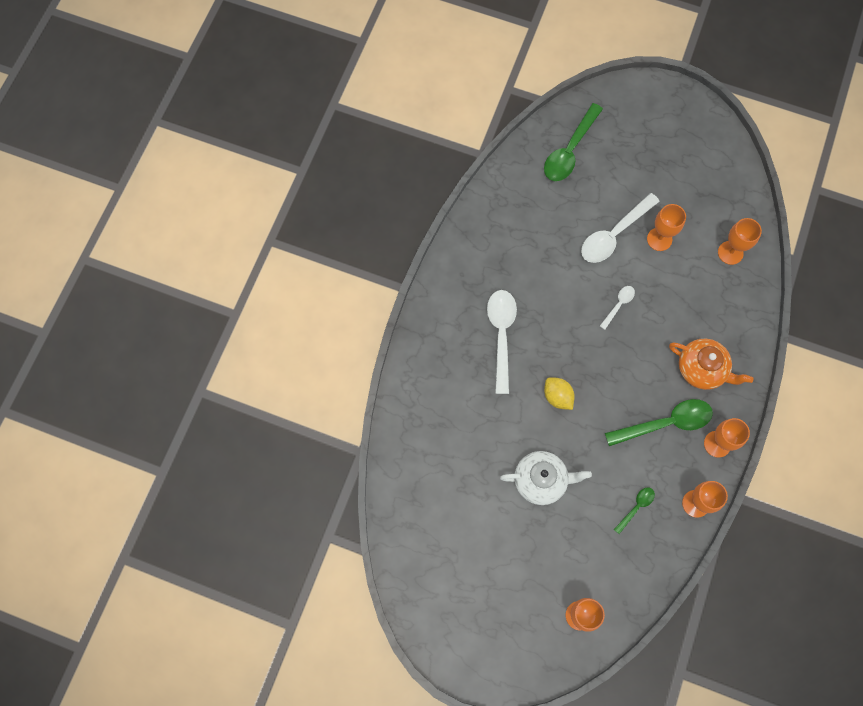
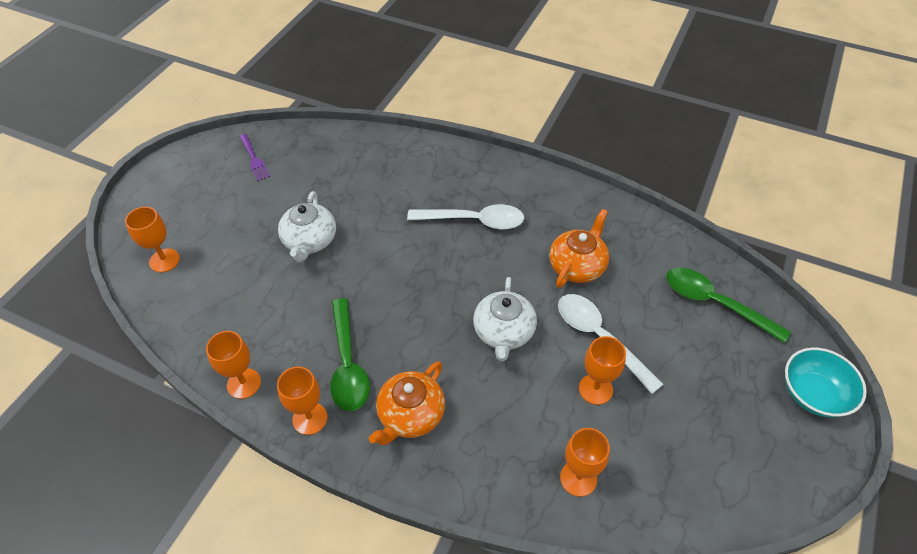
camera: 95 degrees right, 20 degrees down
yellow lemon [544,377,575,410] -> none
white spoon [600,286,635,330] -> white teapot [473,277,537,361]
green spoon [614,487,655,534] -> none
none -> purple fork [239,134,270,181]
none -> orange teapot [549,209,609,288]
none -> turquoise bowl [785,347,867,417]

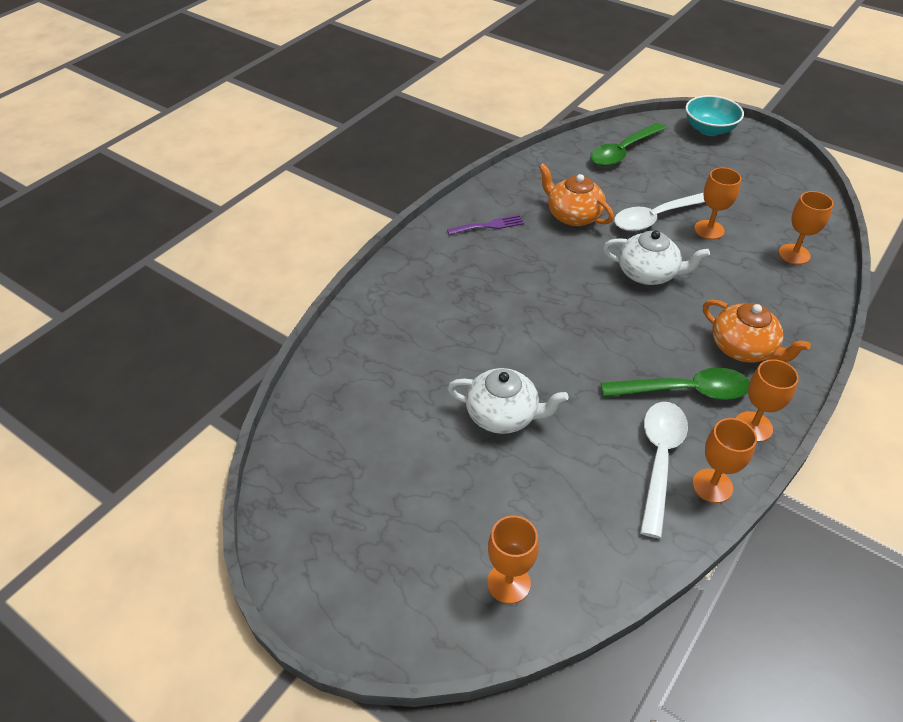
camera: 80 degrees left, 5 degrees down
purple fork [239,134,270,181] -> purple fork moved to [447,215,524,235]
white spoon [407,204,524,230] -> white spoon moved to [640,402,688,538]

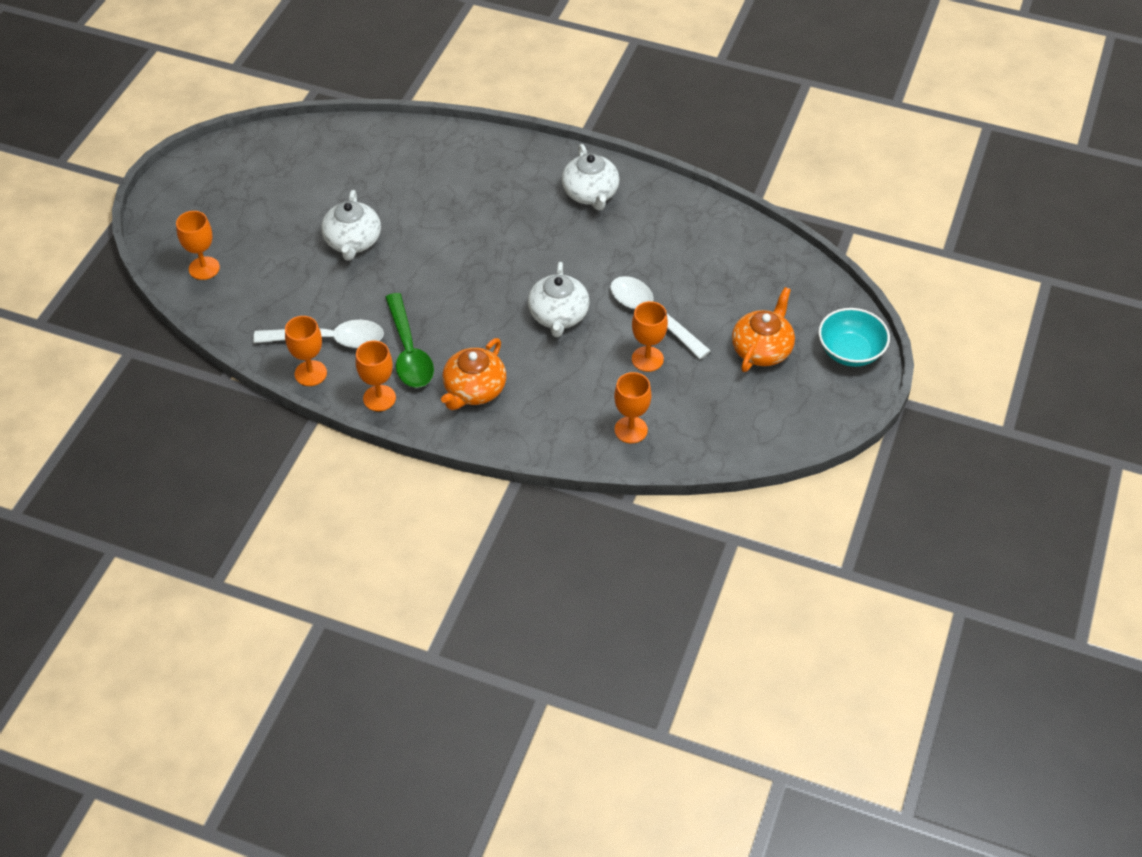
camera: 75 degrees right, 5 degrees up
purple fork [447,215,524,235] -> white teapot [562,144,620,210]
orange teapot [539,163,614,226] -> orange teapot moved to [732,287,795,372]
green spoon [590,123,666,166] -> none

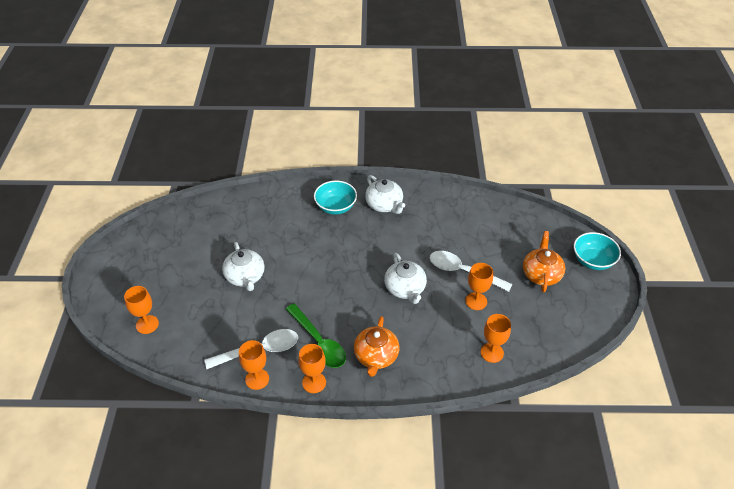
camera: 20 degrees left, 5 degrees down
none -> turquoise bowl [314,181,357,215]

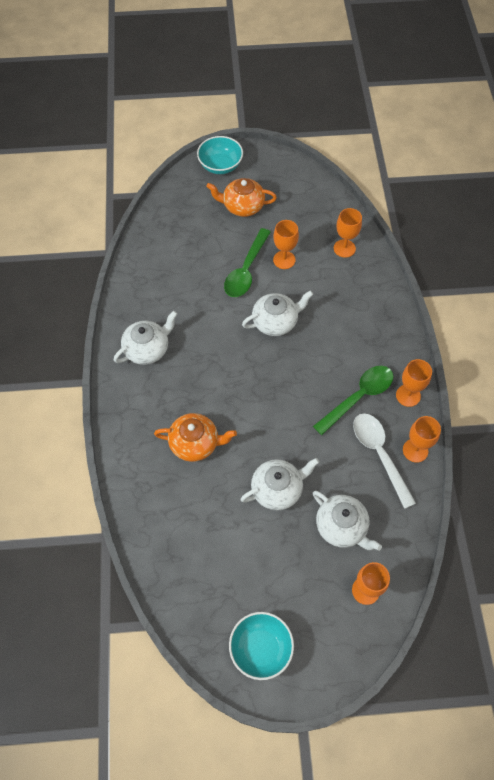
camera: 95 degrees left, 15 degrees up
turquoise bowl [314,181,357,215] -> turquoise bowl moved to [229,612,294,680]
orange teapot [354,316,399,377] -> orange teapot moved to [154,413,237,462]
white spoon [430,251,513,292] -> green spoon [224,228,271,297]
none -> white teapot [313,491,382,551]

